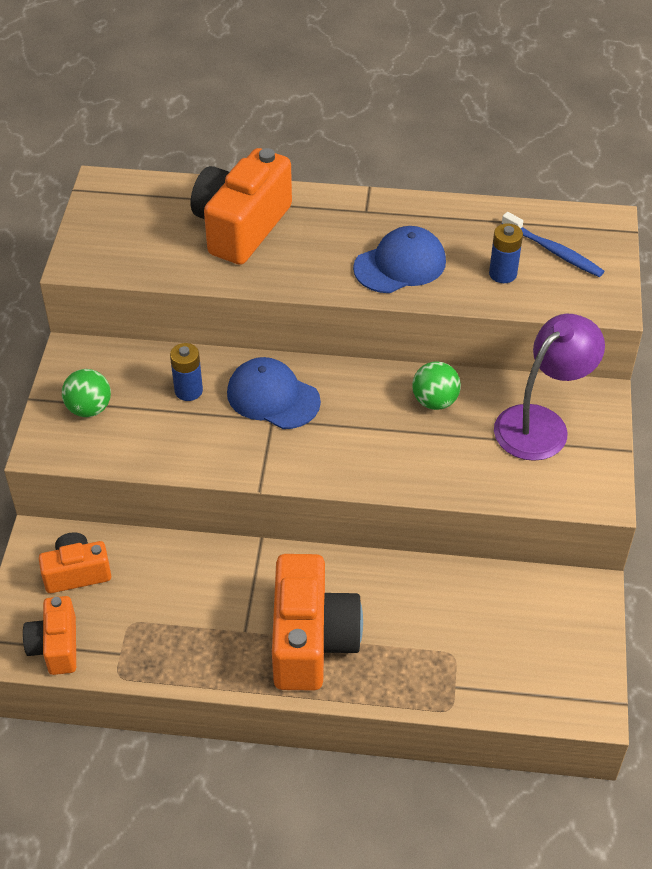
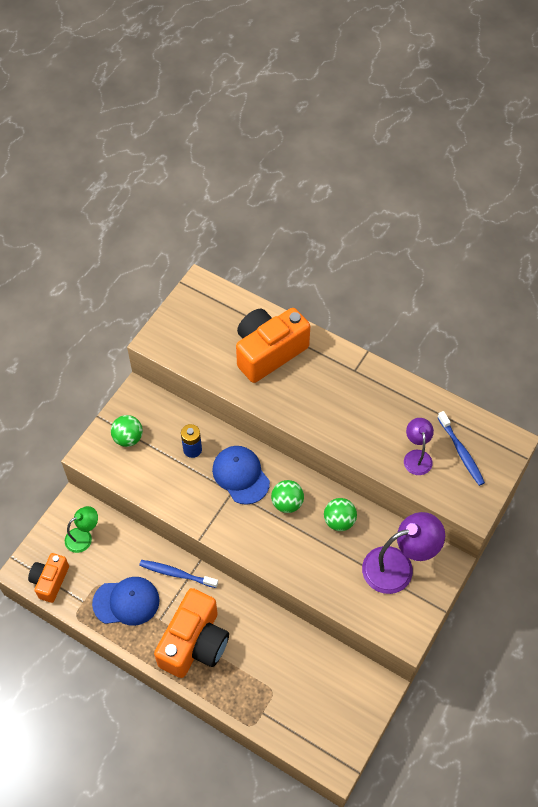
camera: 25 degrees right, 10 degrees up
orange camera [39,532,111,593] -> green lamp [65,506,98,553]
blue cap [353,226,446,293] -> blue cap moved to [92,577,160,626]
blue battery [489,223,523,283] -> purple lamp [404,418,434,475]
none -> blue toothbrush [139,560,218,588]
none -> green ball [271,480,304,513]

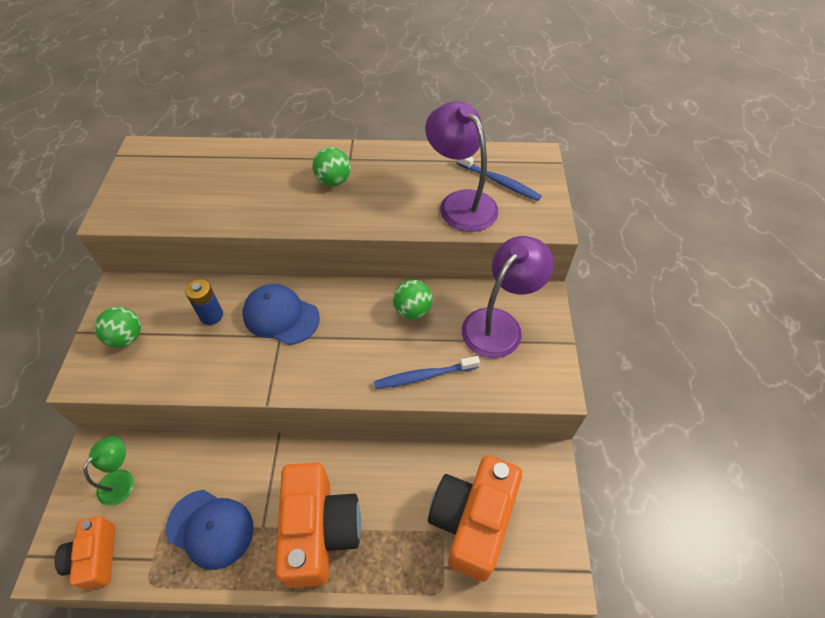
camera: 30 degrees left, 5 degrees down
blue cap [92,577,160,626] -> blue cap turned 60 degrees clockwise [166,490,254,570]
blue toothbrush [139,560,218,588] -> blue toothbrush moved to [374,356,480,389]
orange camera [236,308,310,383] -> orange camera moved to [428,455,522,582]
green ball [271,480,304,513] -> green ball moved to [312,147,351,186]
purple lamp [404,418,434,475] -> purple lamp [425,101,498,232], size x1.75

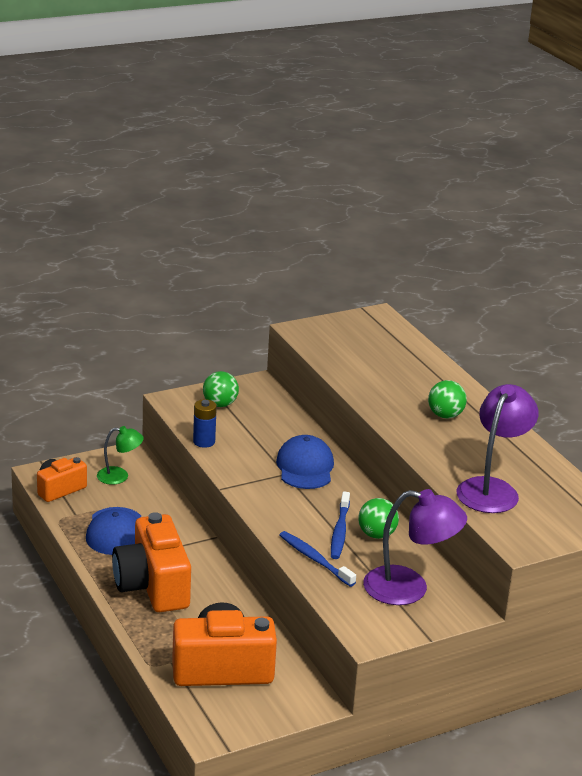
camera: 60 degrees right, 25 degrees down
blue battery [185,279,223,325] -> blue battery moved to [193,399,217,448]
orange camera [275,463,361,588] -> orange camera turned 105 degrees clockwise [112,512,191,612]
blue toothbrush [457,157,542,201] -> blue toothbrush moved to [331,491,350,559]

